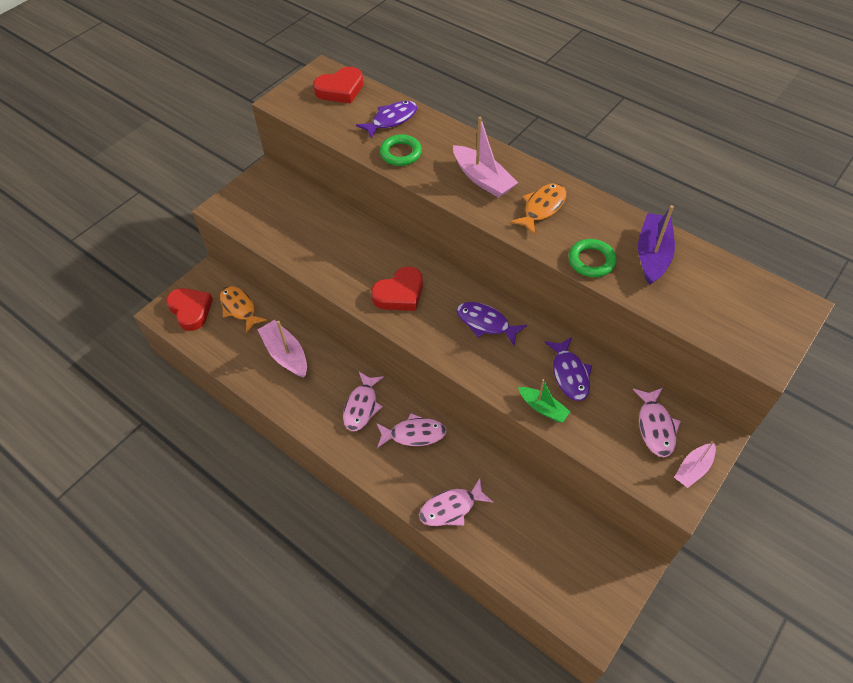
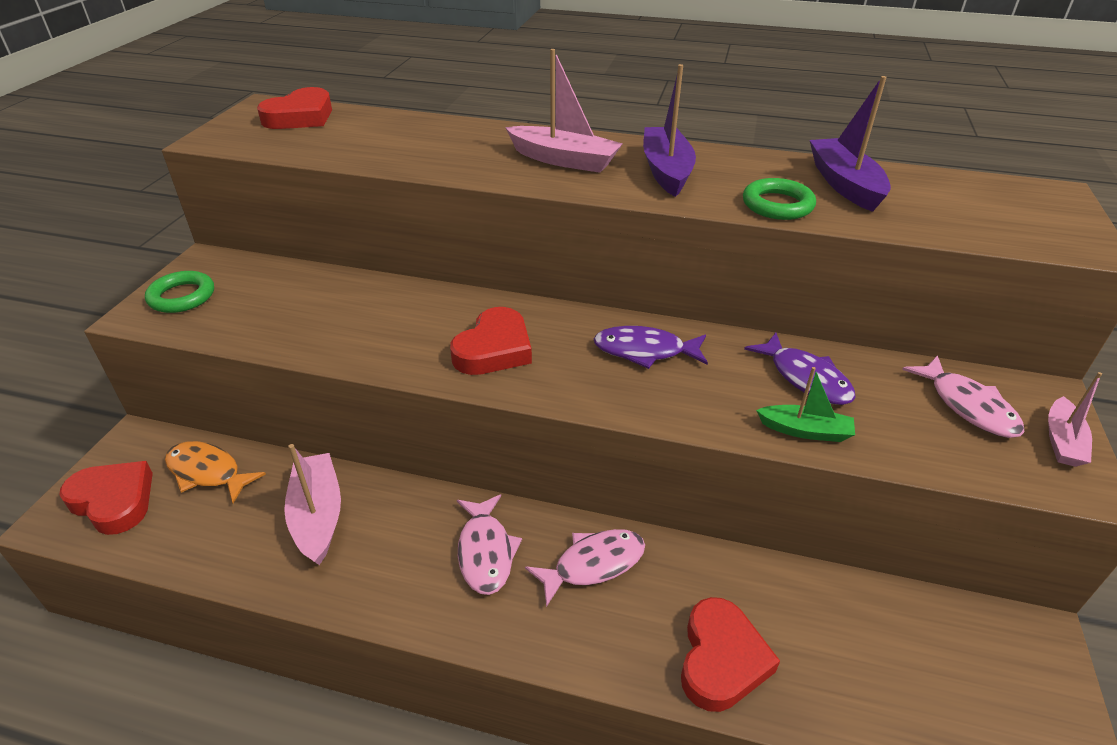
camera: 25 degrees left, 15 degrees down
pink boat [257,320,307,378] -> pink boat turned 45 degrees clockwise [284,444,341,565]
purple fish [356,101,417,139] -> none
green ring [380,134,422,166] -> green ring moved to [145,271,214,313]
pink fish [419,478,493,526] -> red heart [681,597,780,712]
orange fish [510,183,566,235] -> purple boat [643,64,696,197]

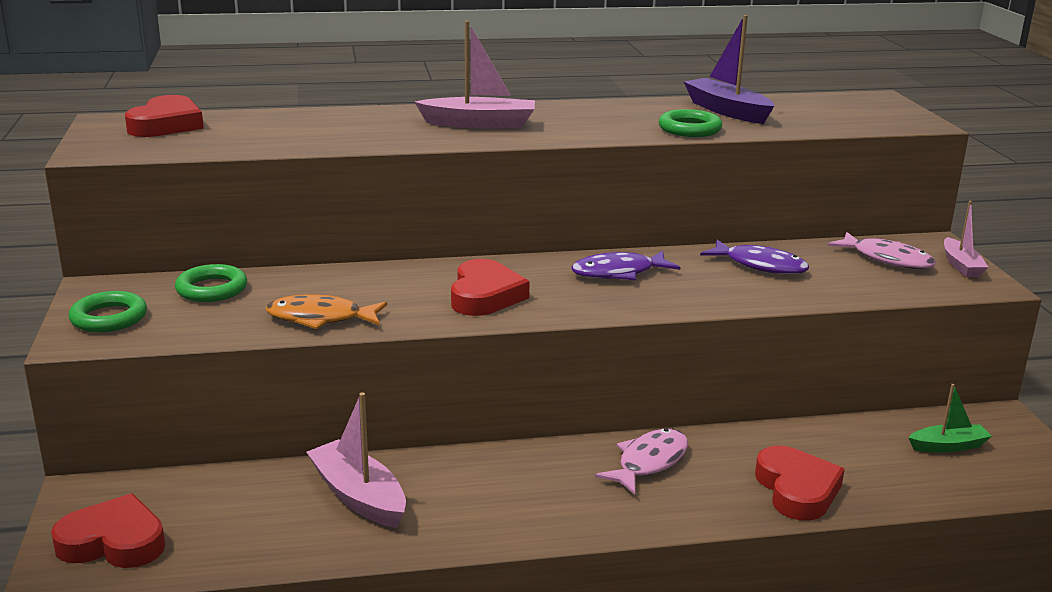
camera: 25 degrees left, 15 degrees down
orange fish [165,441,266,503] -> orange fish moved to [266,294,387,329]
pink fish [457,494,522,595] -> none
purple boat [643,64,696,197] -> none
green boat [756,367,855,442] -> green boat moved to [908,384,992,453]
none -> green ring [175,264,247,302]

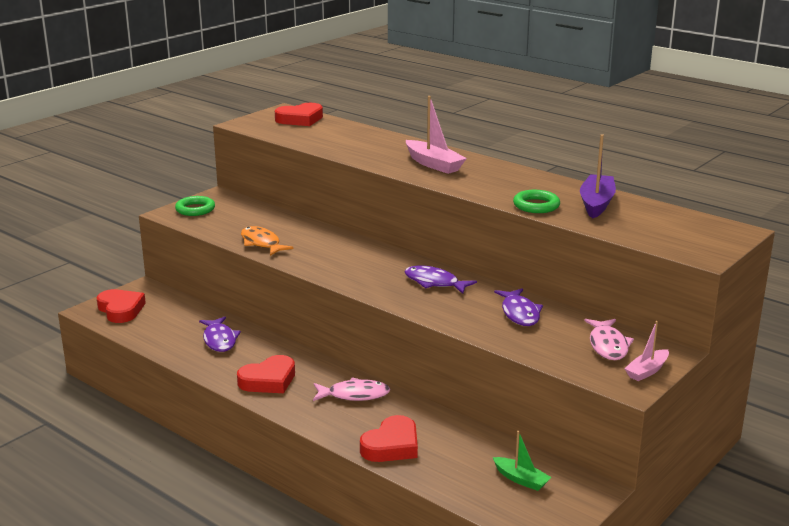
camera: 50 degrees right, 0 degrees up
green ring [175,264,247,302] -> none
pink boat [306,392,406,528] -> purple fish [199,316,241,352]
red heart [451,259,530,316] -> red heart moved to [237,355,295,393]

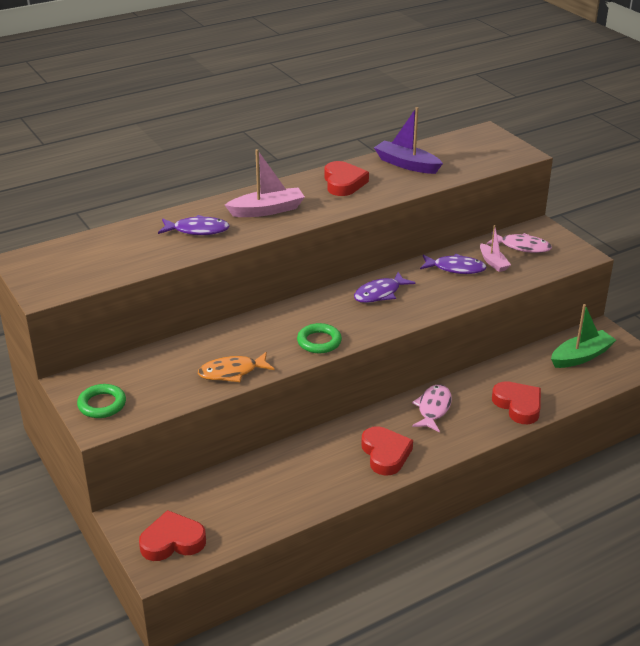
camera: 70 degrees left, 10 degrees up
purple fish [199,316,241,352] -> purple fish moved to [158,215,230,235]
red heart [275,103,323,126] -> red heart moved to [324,161,369,196]
green boat [493,431,552,491] -> green boat [551,304,616,368], size x1.60
green ring [513,190,560,213] -> green ring moved to [297,323,342,353]
pink boat [624,321,669,381] -> pink boat moved to [480,225,511,272]

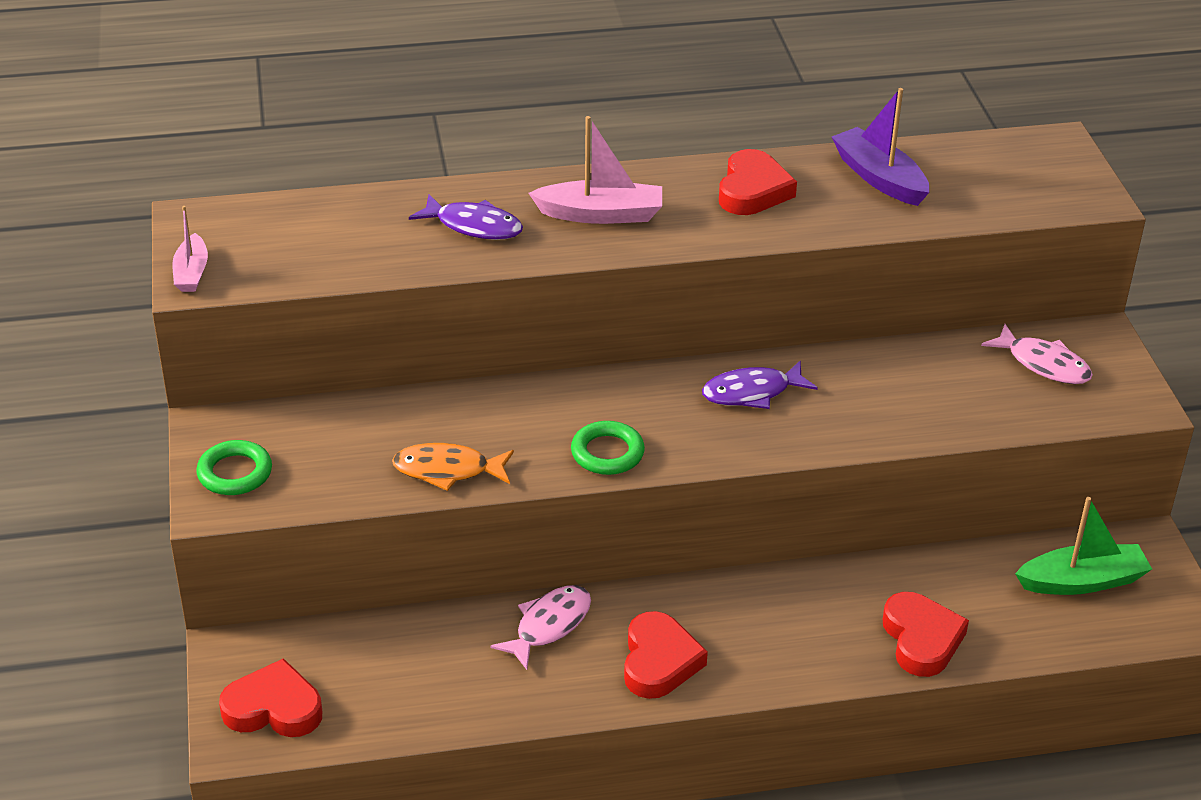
camera: 20 degrees right, 5 degrees up
pink fish [412,384,452,432] -> pink fish moved to [490,585,591,670]
purple fish [420,254,487,274] -> none
pink boat [480,225,511,272] -> pink boat moved to [172,206,208,292]

